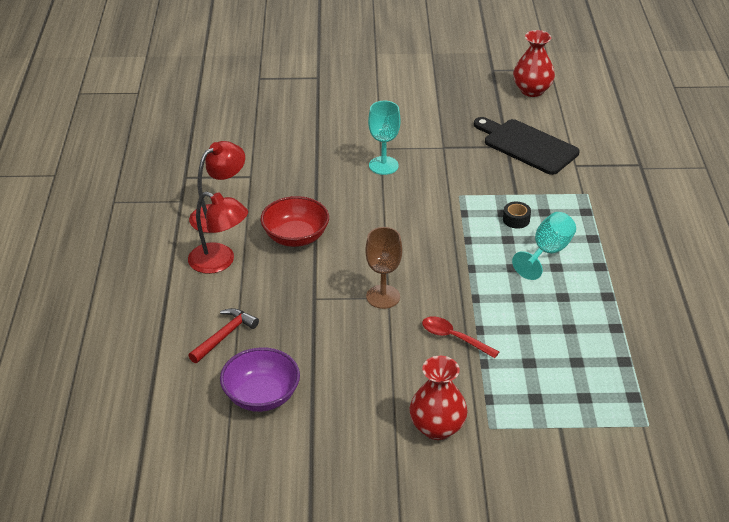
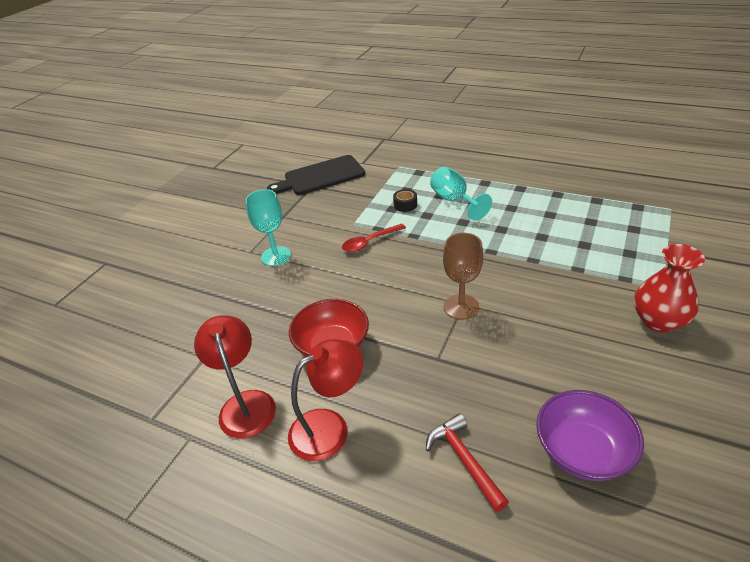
camera: 60 degrees left, 0 degrees up
red spoon [422,316,499,358] -> red spoon moved to [342,224,406,252]
red vase [513,30,555,97] -> none

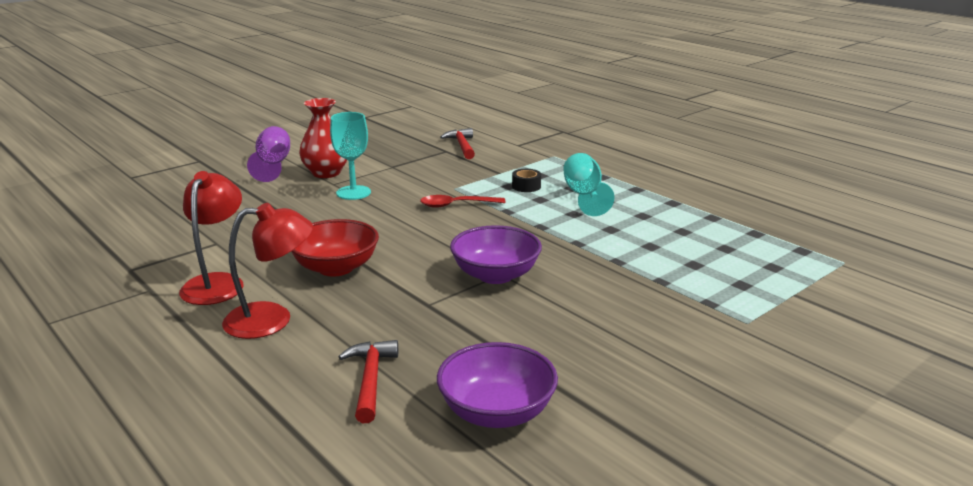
camera: 20 degrees right, 15 degrees down
black cutting board [267,155,365,195] -> red hammer [440,128,475,159]
brown goblet [443,233,483,320] -> purple bowl [450,225,542,284]
red vase [634,244,705,332] -> red vase moved to [299,98,347,178]
none -> purple goblet [247,126,290,182]

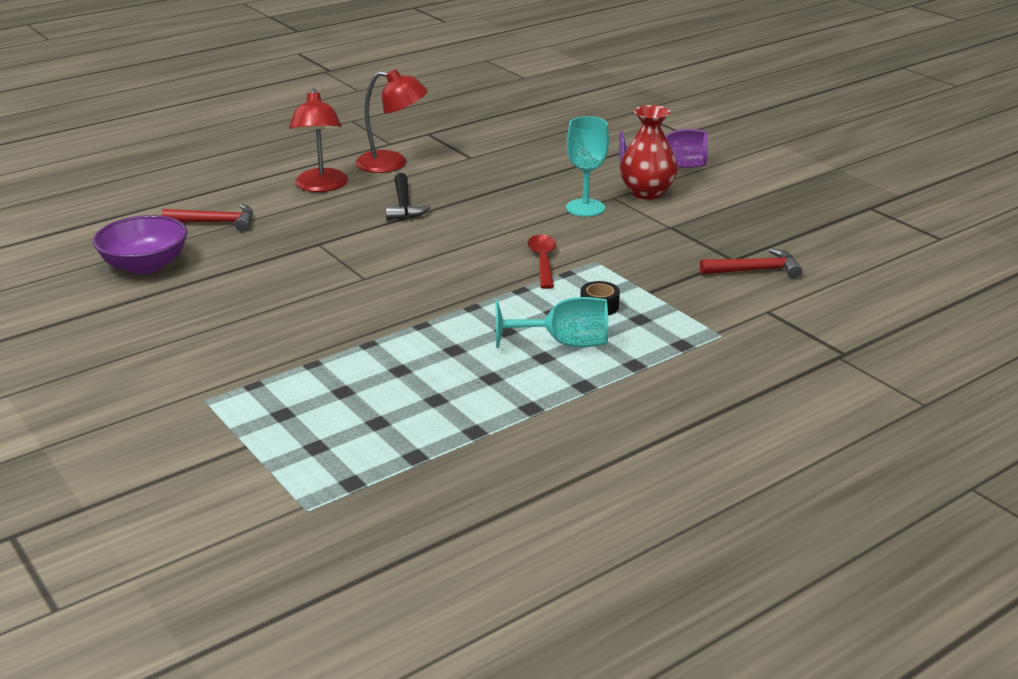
camera: 95 degrees right, 5 degrees up
red bowl [291,219,379,276] -> black hammer [386,173,431,220]
purple bowl [450,225,542,284] -> none

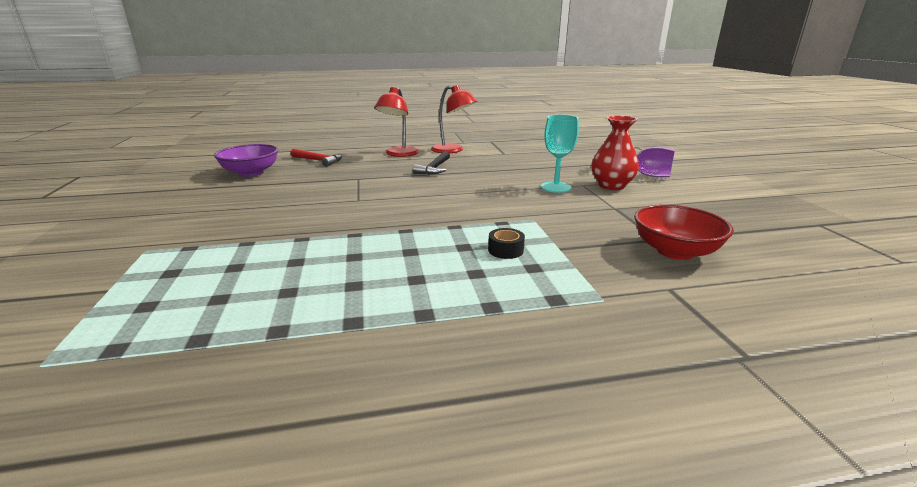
camera: 25 degrees right, 5 degrees down
turquoise goblet [495,297,608,348] -> none
red spoon [528,234,556,289] -> none
red hammer [700,249,802,278] -> red bowl [634,204,734,260]

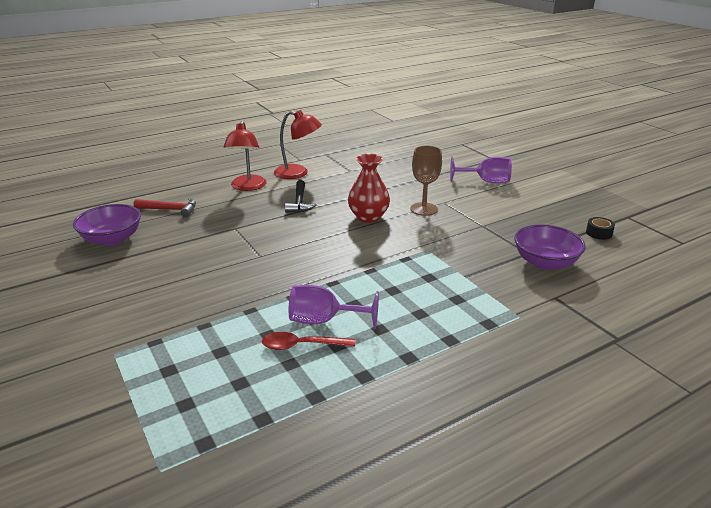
camera: 20 degrees left, 5 degrees up
black tape [488,228,525,259] -> black tape moved to [586,217,615,240]
turquoise goblet [541,115,579,193] -> brown goblet [410,146,442,216]
red vase [591,115,639,190] -> red vase moved to [348,154,390,223]
red bowl [634,204,734,260] -> purple bowl [514,224,586,270]
none -> red spoon [262,332,355,350]
none -> purple goblet [289,285,379,329]

